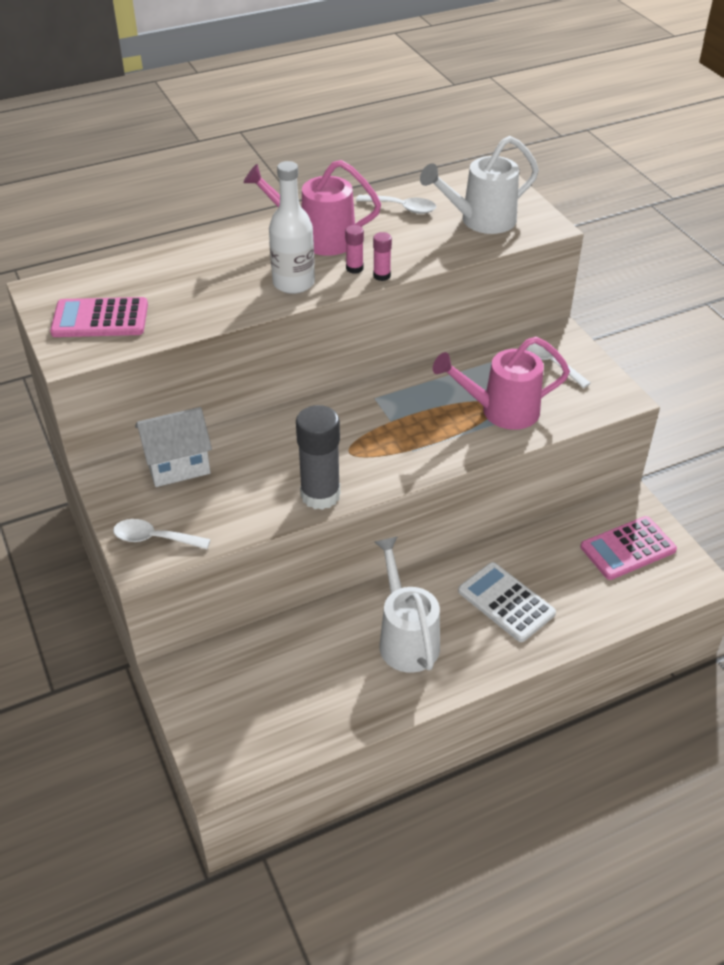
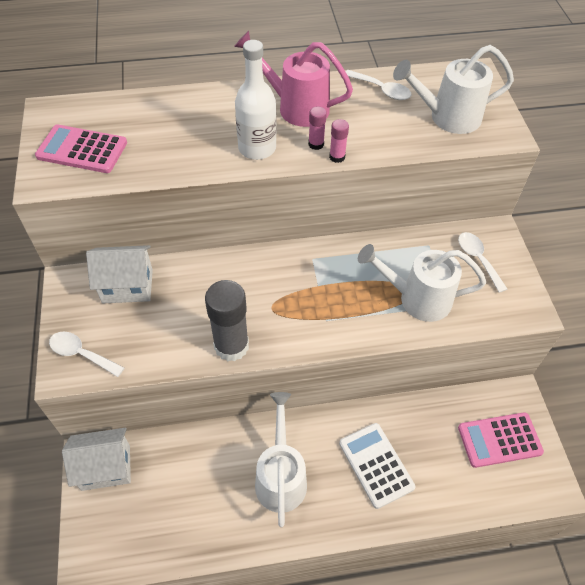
camera: 15 degrees right, 10 degrees up
pink watering can [433,337,570,430] -> white watering can [358,244,486,322]
none -> white house [62,428,131,491]

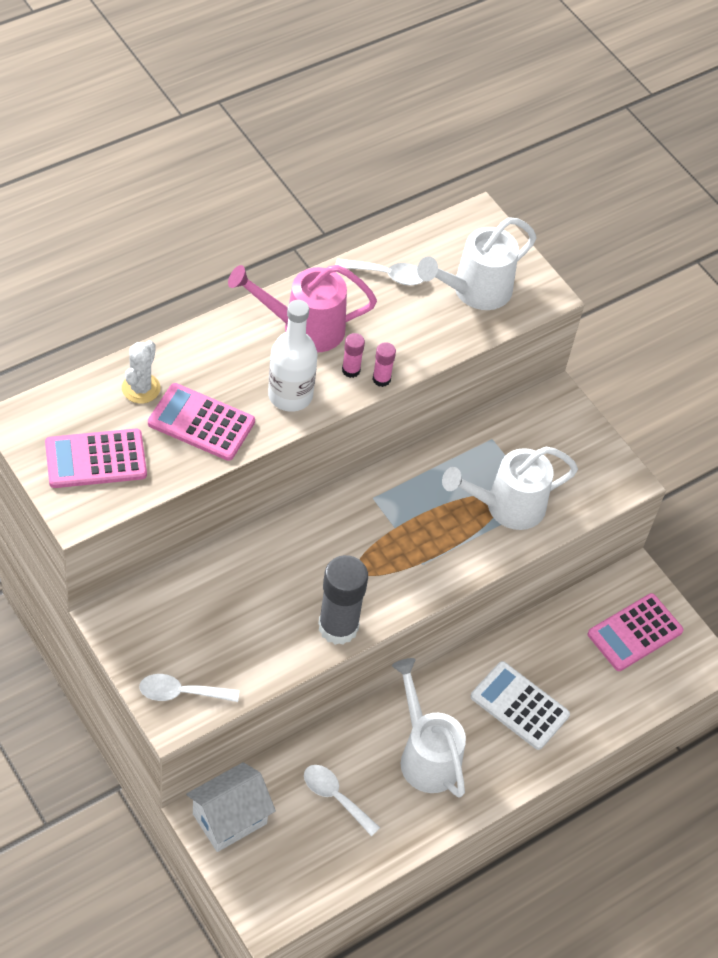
camera: 30 degrees left, 0 degrees up
white house [86,245,153,303] -> none
white spoon [458,232,507,293] -> white spoon moved to [304,765,380,836]
none -> white cactus [122,340,160,403]
none -> pink calculator [148,383,255,461]

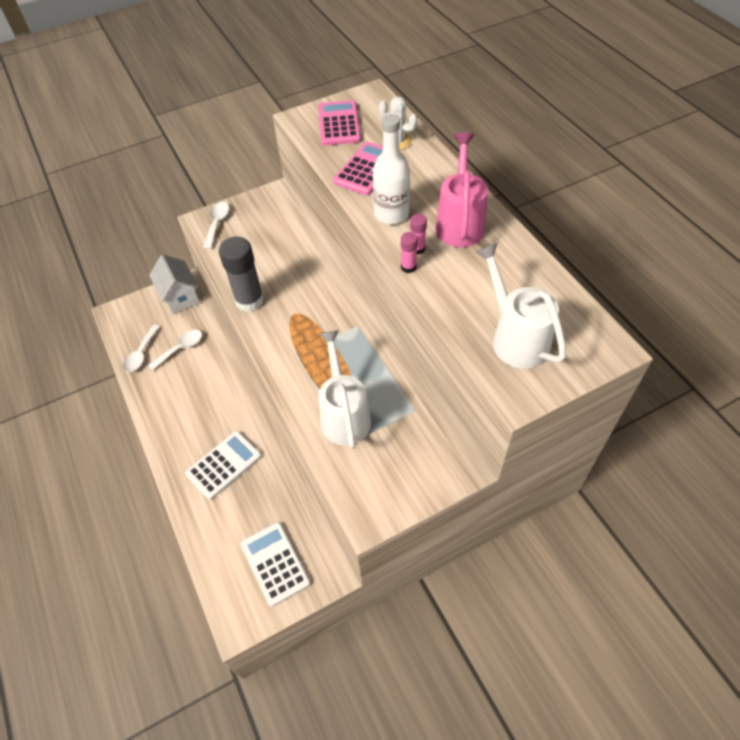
camera: 105 degrees right, 0 degrees up
white spoon [336,259,423,285] -> white spoon moved to [123,325,160,372]
white watering can [392,658,466,798] -> none
pink calculator [588,593,683,671] -> white calculator [241,522,310,607]

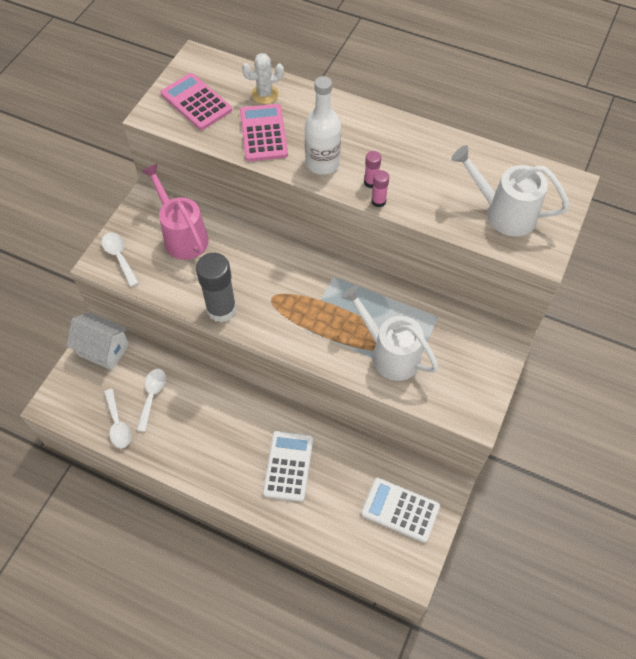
camera: 40 degrees left, 5 degrees up
pink watering can [435,133,488,247] -> pink watering can moved to [141,164,209,260]

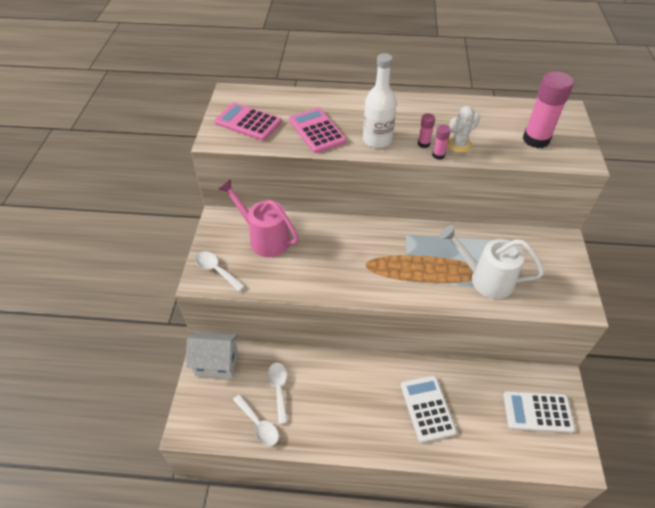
camera: 20 degrees left, 10 degrees down
grey glue stick [196,253,237,322] -> none
white cactus [242,53,284,104] -> white cactus moved to [447,106,480,153]
white watering can [451,145,570,236] -> pink glue stick [523,71,574,148]

